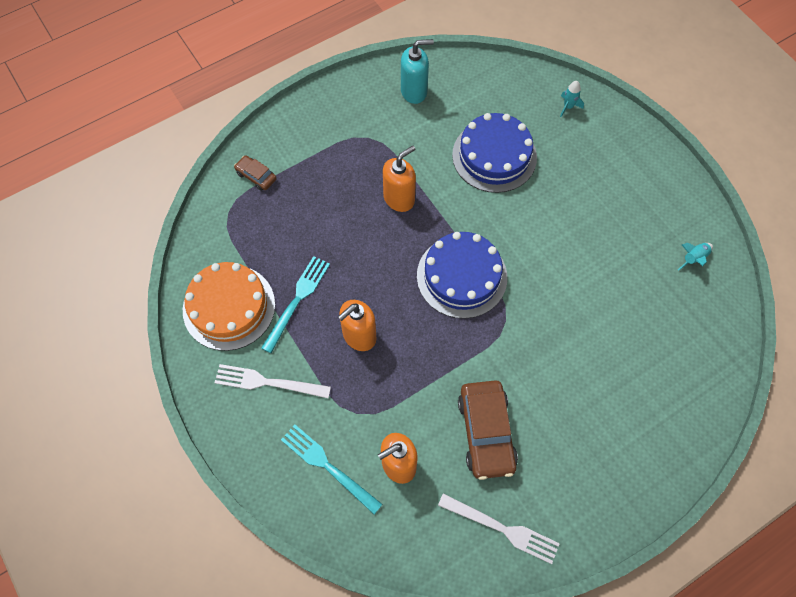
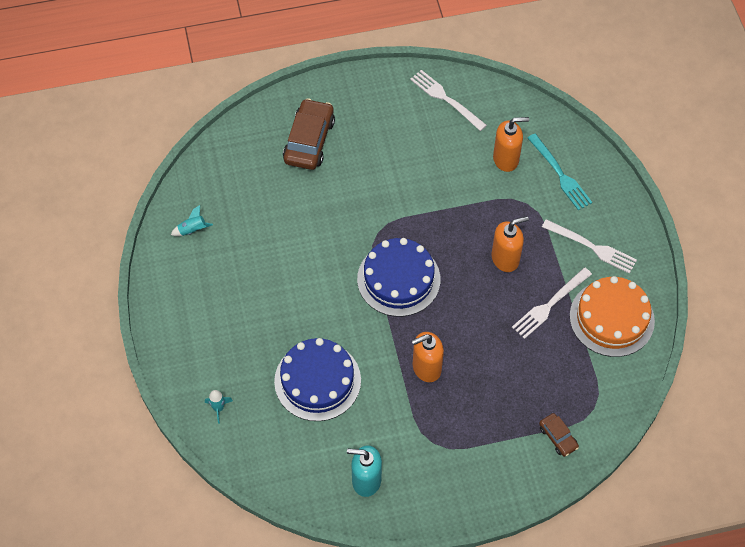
camera: 160 degrees left, 5 degrees down
turquoise fork [261,256,330,353] -> white fork [512,267,592,339]
brown car [458,380,518,480] -> brown car moved to [283,98,335,170]

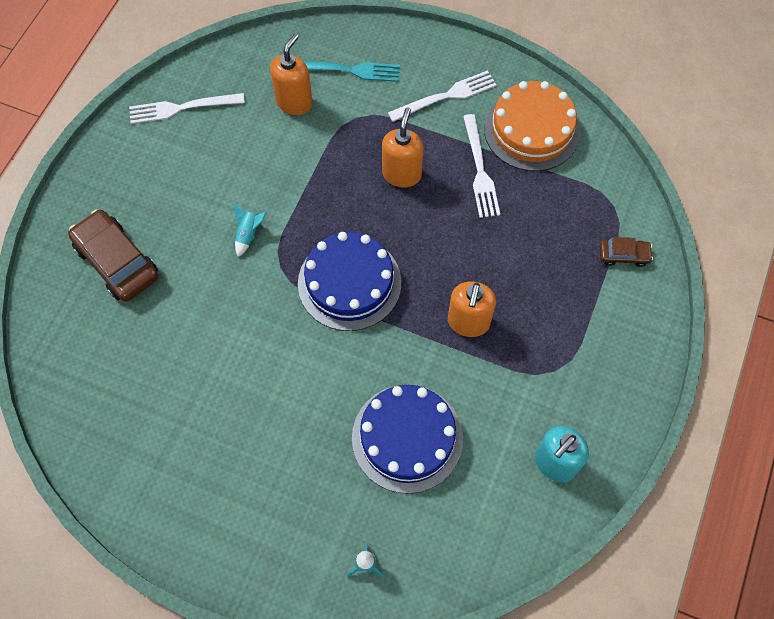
camera: 55 degrees left, 5 degrees up
turquoise rocket [171,205,213,236] -> turquoise rocket moved to [234,203,267,257]

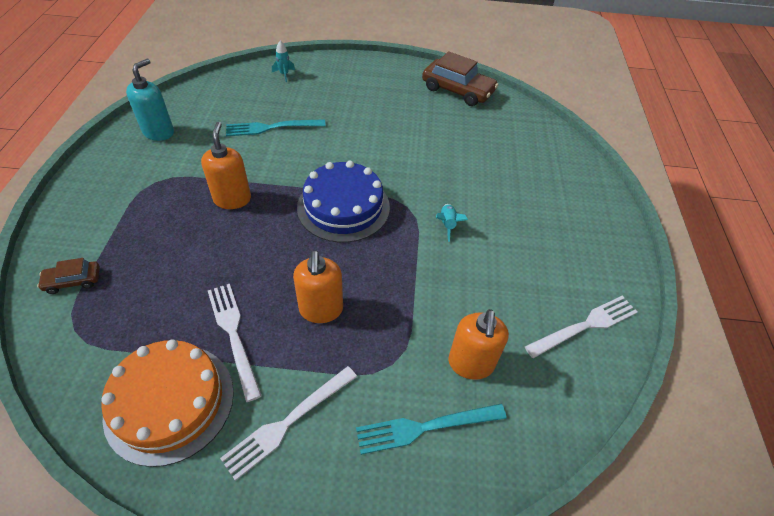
camera: 160 degrees right, 15 degrees down
brown car [68,210,158,302] -> brown car moved to [422,51,498,106]
blue cake [352,385,463,494] -> turquoise fork [226,119,326,136]

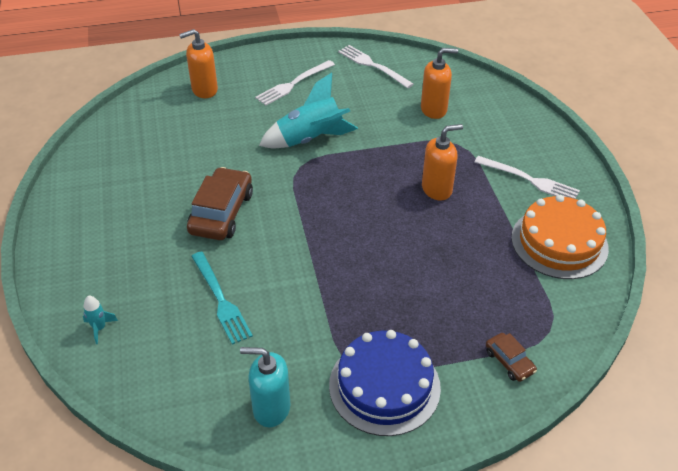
camera: 105 degrees left, 5 degrees down
orange soap dispenser [201,122,251,209] -> orange soap dispenser moved to [179,29,218,98]
white fork [208,284,262,402] -> white fork moved to [255,60,335,106]
blue cake [297,161,390,243] -> blue cake moved to [329,330,441,436]
turquoise fork [356,404,507,455] -> none
brown car [422,51,498,106] -> brown car moved to [187,167,253,240]
turquoise rocket [436,204,468,242] -> turquoise rocket [259,72,358,148], size x2.29

